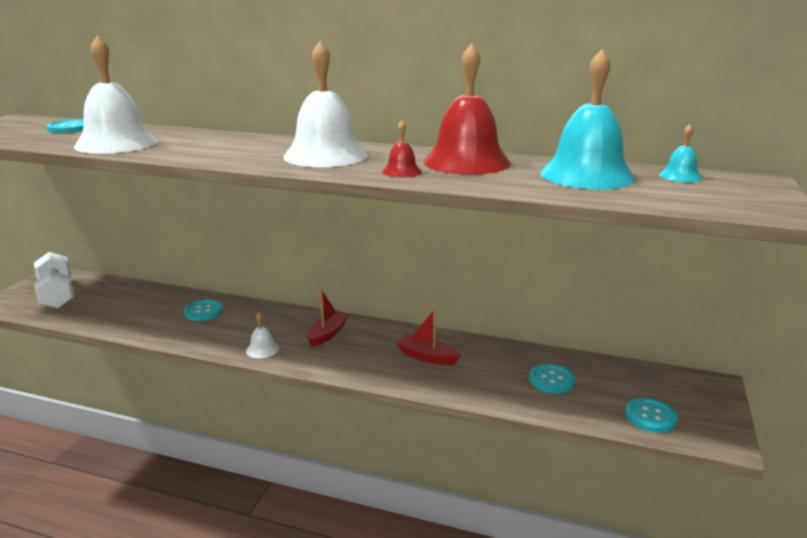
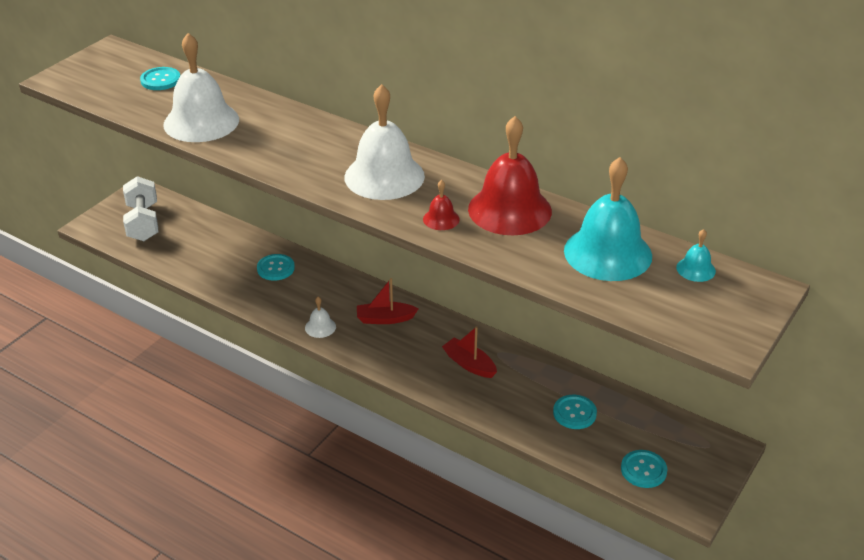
camera: 15 degrees right, 15 degrees up
red boat [306,289,349,347] -> red boat turned 135 degrees counterclockwise [357,278,418,324]

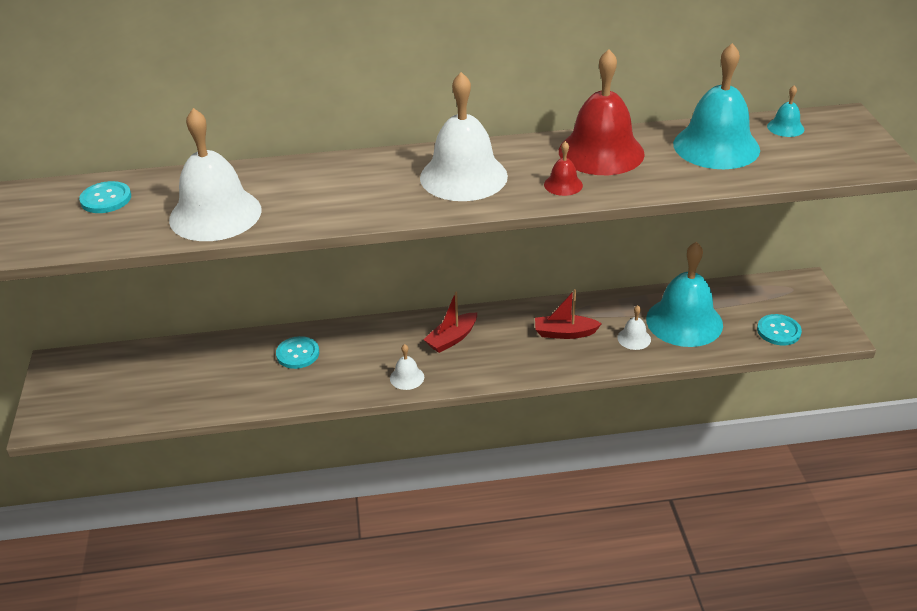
camera: 40 degrees left, 0 degrees up
white dumbbell [123,176,158,241] -> none
turquoise button [553,395,597,429] -> turquoise bell [646,242,723,347]
none -> white bell [617,305,651,350]

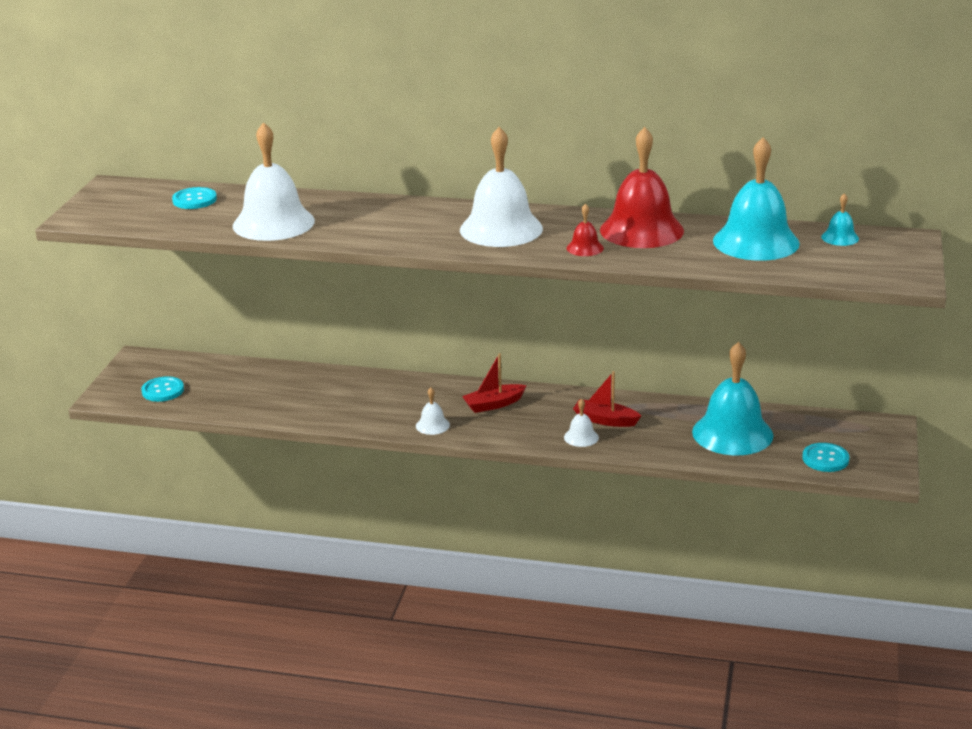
camera: 20 degrees right, 10 degrees down
turquoise button [276,336,319,369] -> turquoise button moved to [141,376,184,402]
white bell [617,305,651,350] -> white bell moved to [564,399,599,447]

